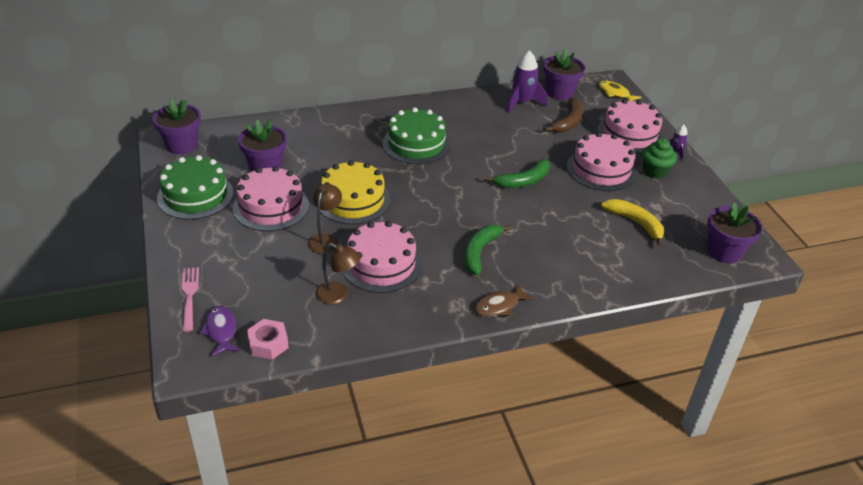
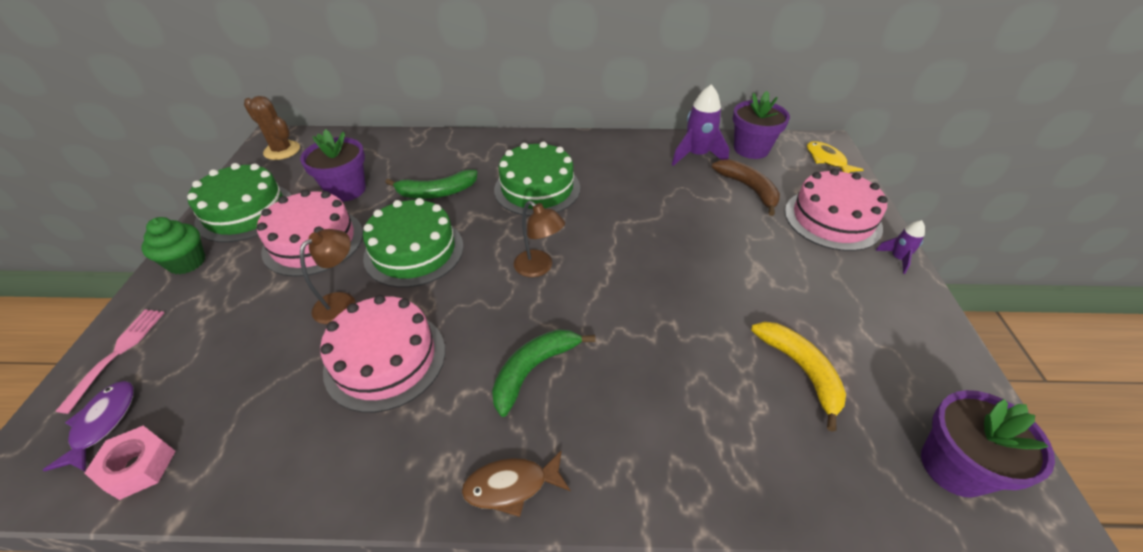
camera: 20 degrees right, 5 degrees up
purple flower pot [152,99,201,154] -> brown cactus [244,96,300,160]
brown lamp [315,243,361,304] -> brown lamp moved to [514,201,565,277]
yellow cake [320,160,390,224] -> green cake [363,198,464,288]
green banana [484,158,550,188] -> green banana moved to [385,170,477,199]
brown banana [543,98,583,133] -> brown banana turned 75 degrees counterclockwise [712,159,780,216]
pink cake [567,132,637,191] -> none
green cupcake [642,138,677,179] -> green cupcake moved to [141,217,205,274]

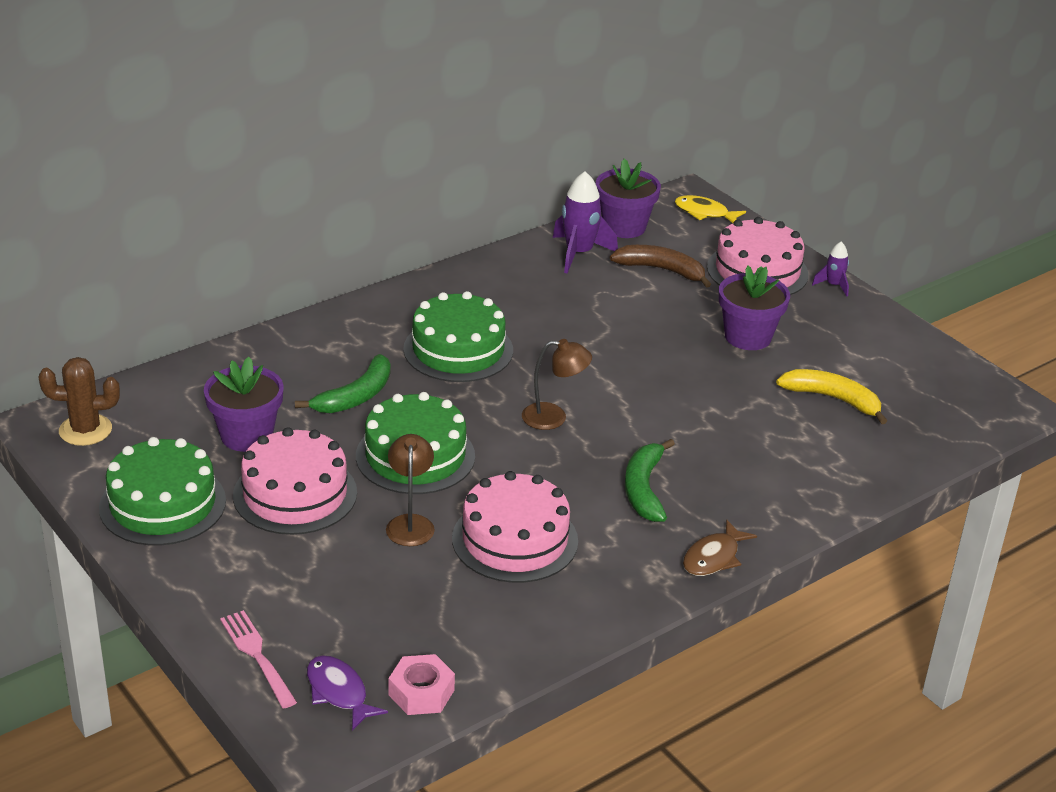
camera: 40 degrees left, 10 degrees down
green cupcake [141,217,205,274] -> none
purple flower pot [921,390,1055,498] -> purple flower pot moved to [719,265,790,350]

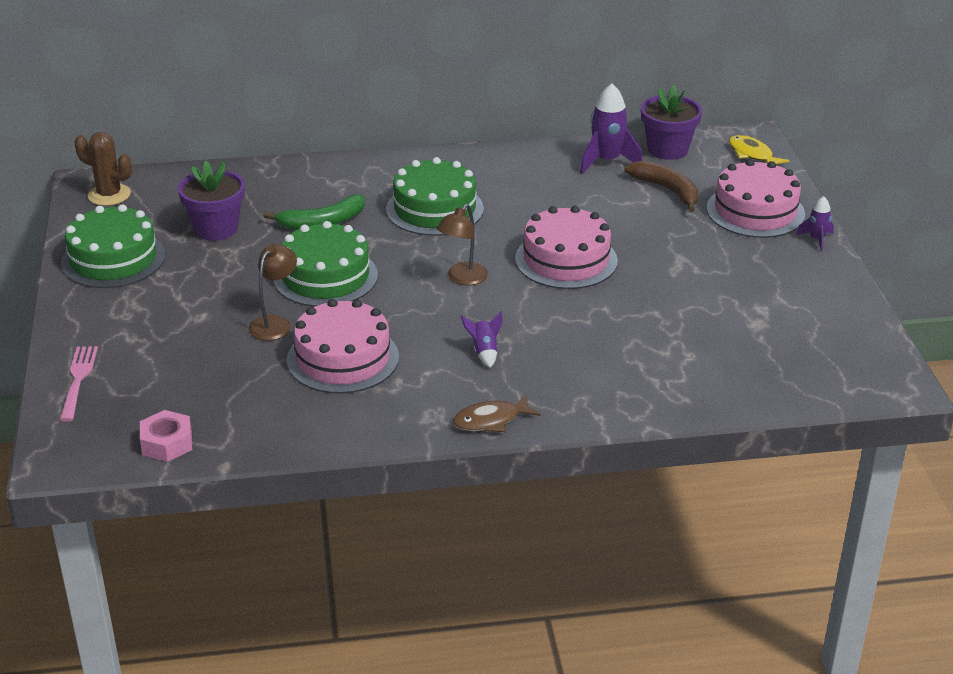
camera: 30 degrees right, 0 degrees up
pink cake [233,427,357,535] -> pink cake moved to [515,206,618,289]
purple fish [307,655,388,731] -> none
brown lamp [522,339,592,430] -> brown lamp turned 90 degrees clockwise [437,204,488,285]
green banana [625,439,675,522] -> purple rocket [461,311,503,368]
purple flower pot [719,265,790,350] -> none
yellow banana [776,369,887,424] -> none

